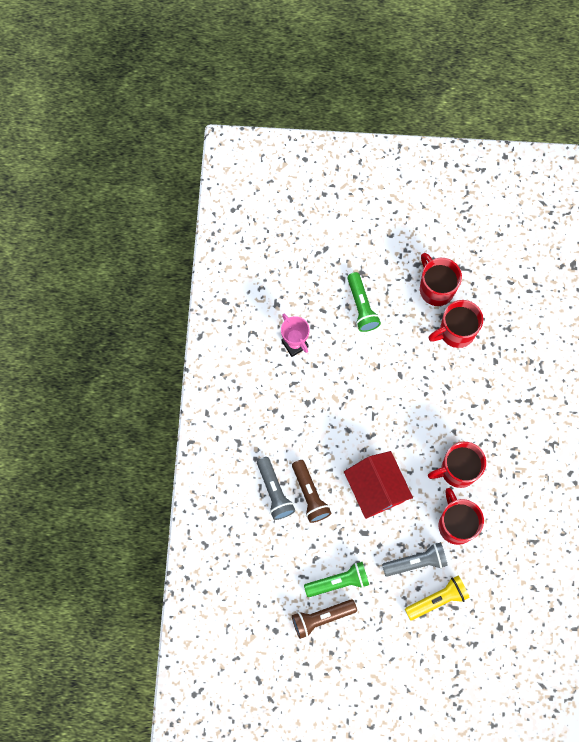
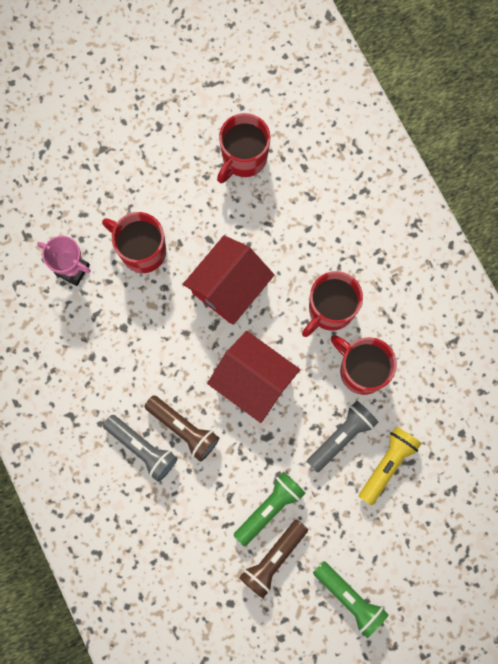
camera: 30 degrees left, 5 degrees up
green flashlight [347,272,381,332] -> green flashlight moved to [313,561,389,638]
red mug [420,253,462,306] -> red mug moved to [102,212,166,273]
none -> red house [183,235,274,325]

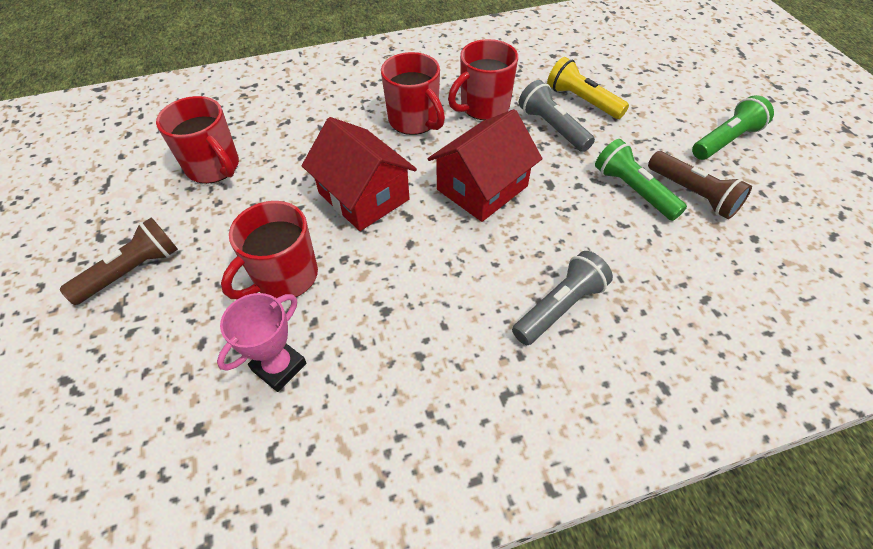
camera: 80 degrees left, 25 degrees down
brown flashlight [144,395,219,462] -> brown flashlight moved to [60,217,178,305]

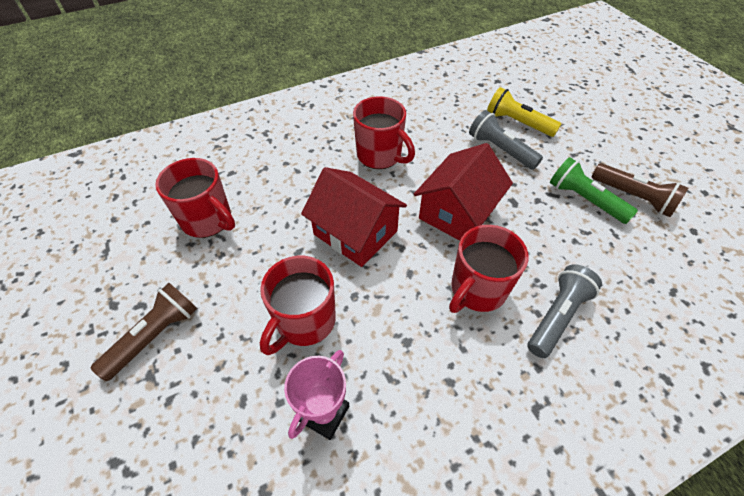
camera: 10 degrees left, 0 degrees up
red mug [448,39,518,120] -> red mug moved to [449,225,529,313]
green flashlight [692,95,774,160] -> none

